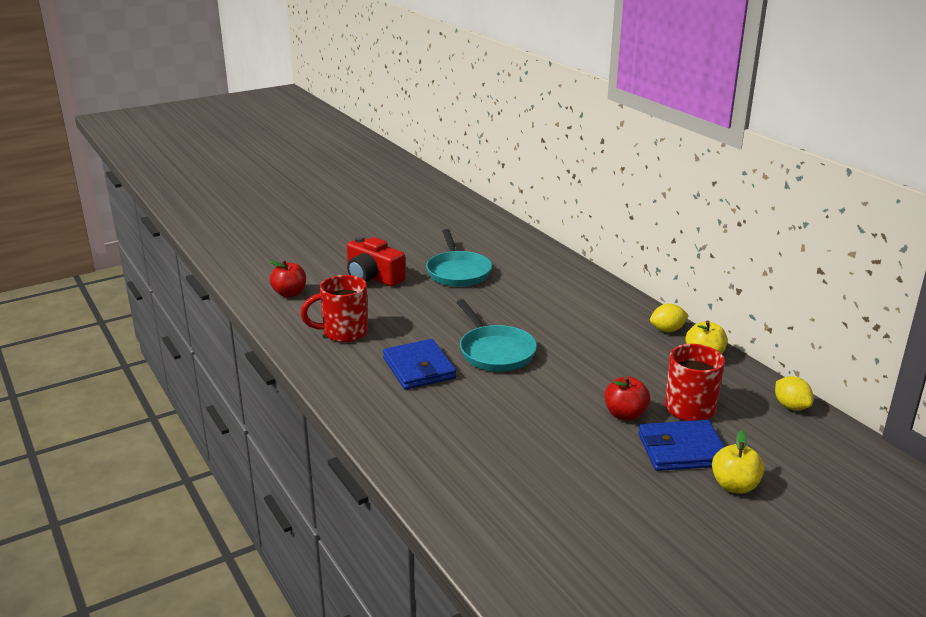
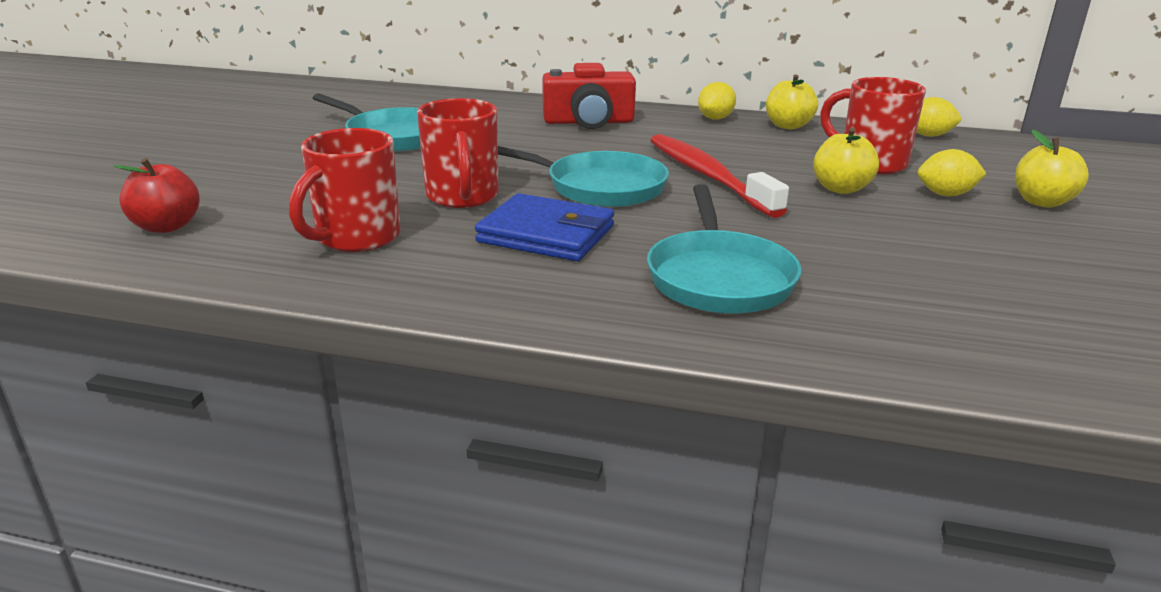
camera: 45 degrees left, 0 degrees up
red camera [347,237,406,286] -> red camera moved to [542,63,636,129]
red apple [605,376,650,421] -> yellow apple [813,128,879,194]
blue wallet [638,420,725,471] -> yellow lemon [918,149,987,196]
none -> red mug [417,98,499,208]
none -> turquoise pan [647,184,801,314]
none -> red toothbrush [650,134,789,218]

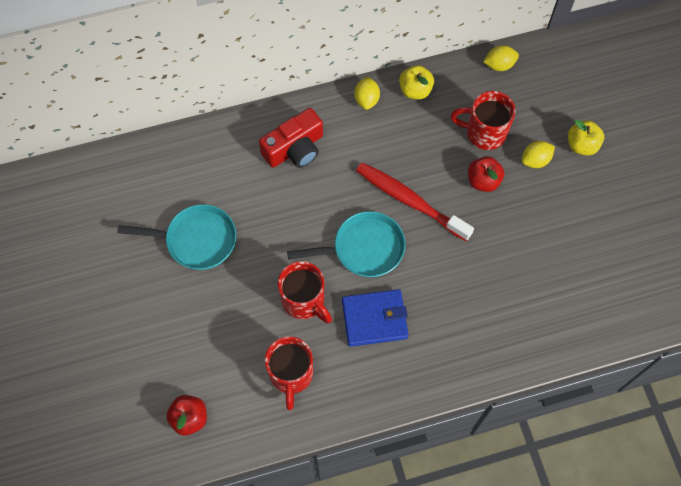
camera: 30 degrees left, 40 degrees up
turquoise pan [647,184,801,314] -> none
yellow apple [813,128,879,194] -> red apple [468,156,504,192]

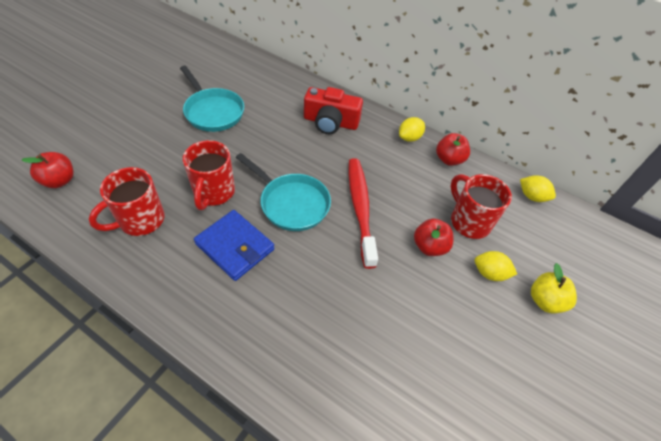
camera: 45 degrees right, 15 degrees down
yellow apple [399,65,434,99] -> red apple [436,133,470,166]

